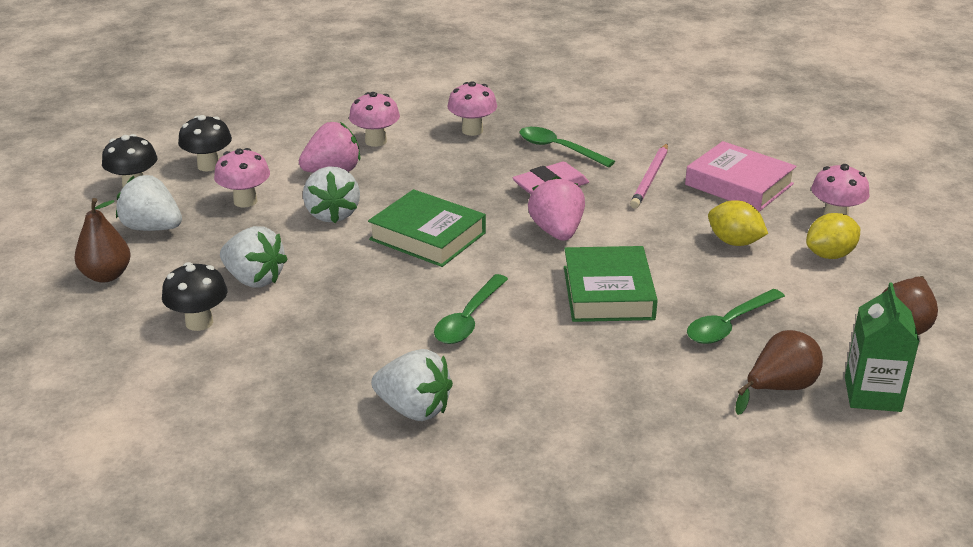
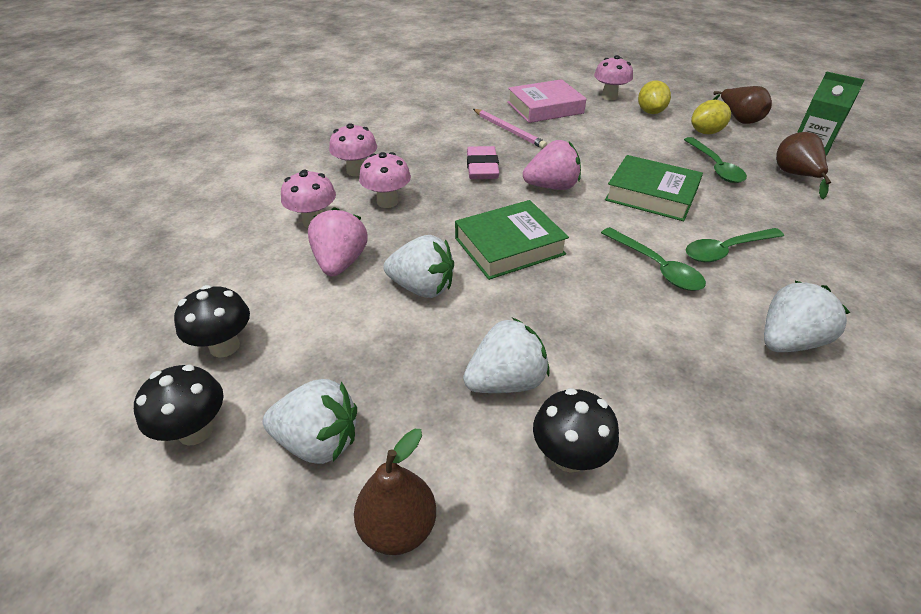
camera: 60 degrees left, 10 degrees up
white strawberry [116,175,182,231] -> white strawberry turned 135 degrees counterclockwise [263,379,357,464]
pink mushroom [214,148,270,208] -> pink mushroom moved to [359,152,411,208]
green spoon [520,127,615,167] -> green spoon moved to [686,228,784,262]
pink strawberry [528,176,585,241] -> pink strawberry turned 150 degrees clockwise [523,140,581,190]
yellow lemon [708,200,768,246] -> yellow lemon moved to [691,100,731,134]

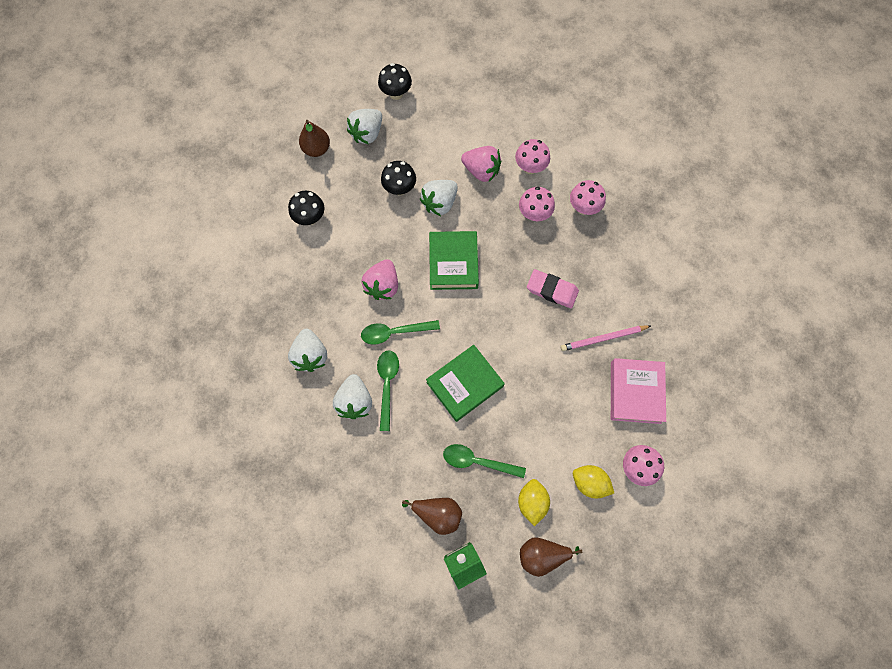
camera: 115 degrees right, 30 degrees up
black mushroom [174,285,250,357] -> black mushroom moved to [381,161,416,195]
white strawberry [463,318,550,393] -> white strawberry moved to [333,374,372,419]
pink strawberry [523,140,581,190] -> pink strawberry moved to [362,259,398,300]

